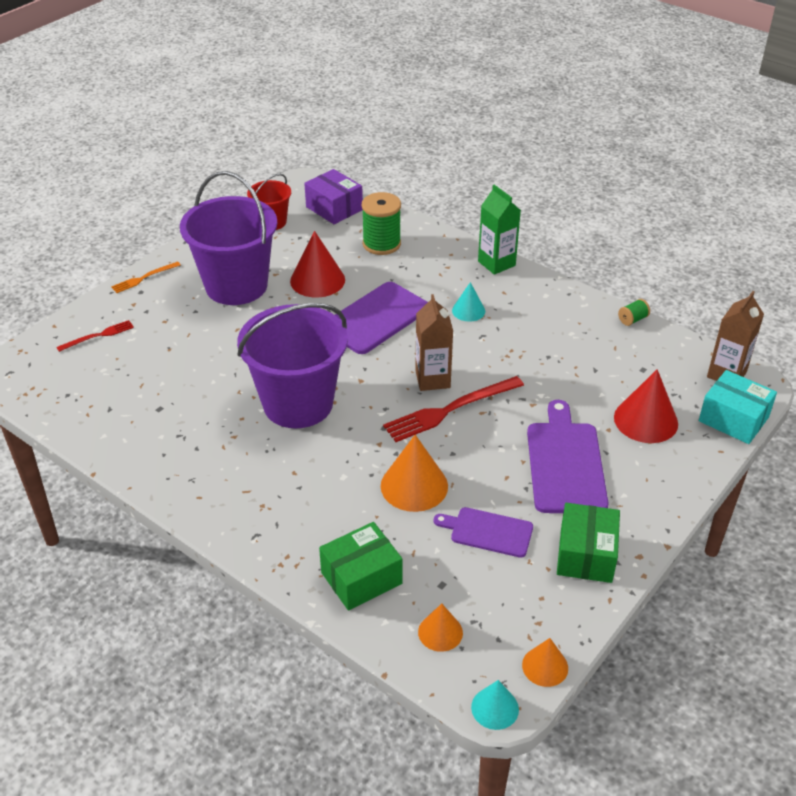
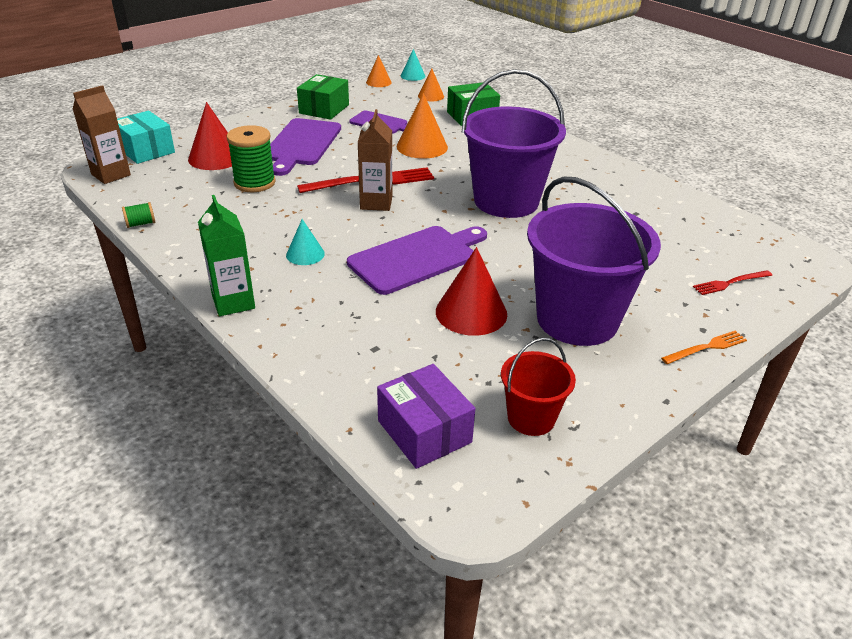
camera: 170 degrees left, 5 degrees down
green spool [362,192,401,255] -> green spool moved to [227,125,276,192]

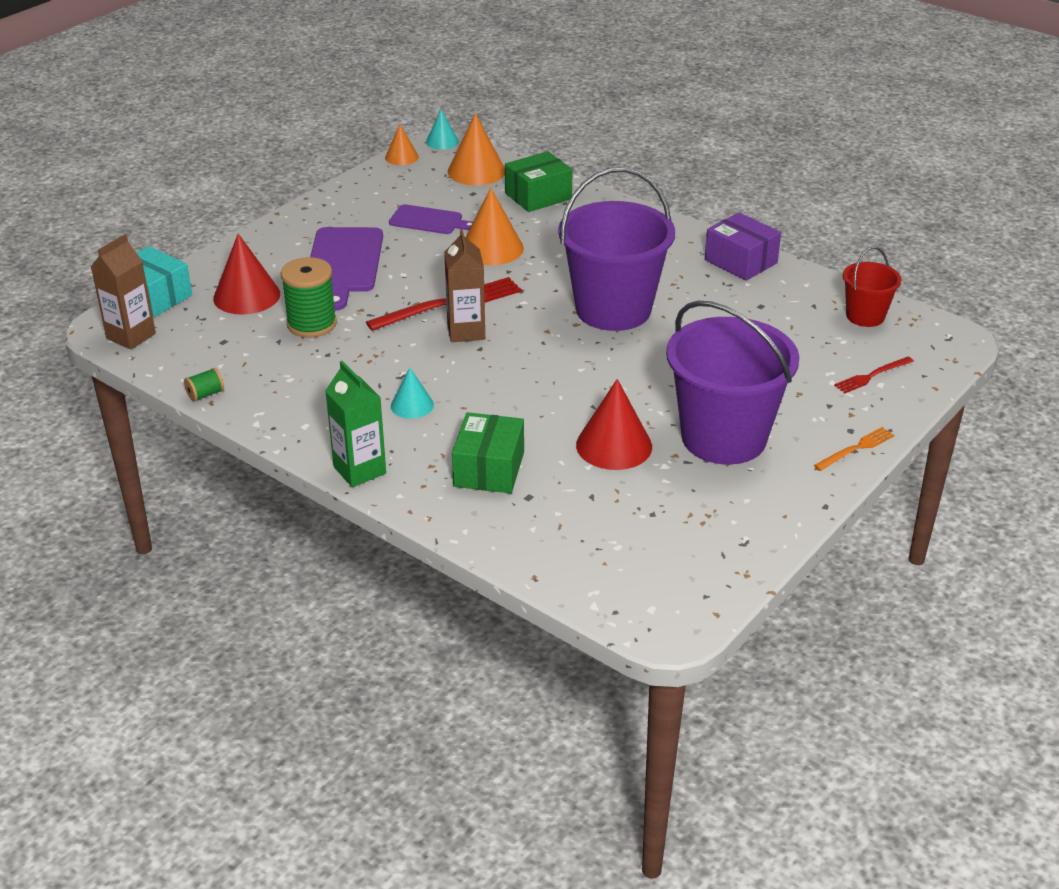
camera: 10 degrees left, 0 degrees up
green box [297,74,349,120] -> green box moved to [452,412,524,494]
purple cutting board [347,226,487,295] -> none
purple box [377,364,475,469] -> purple box moved to [705,212,781,281]
orange cone [418,68,444,101] -> orange cone [448,113,505,186], size x1.70
red bucket [501,338,576,436] -> red bucket moved to [843,246,902,327]

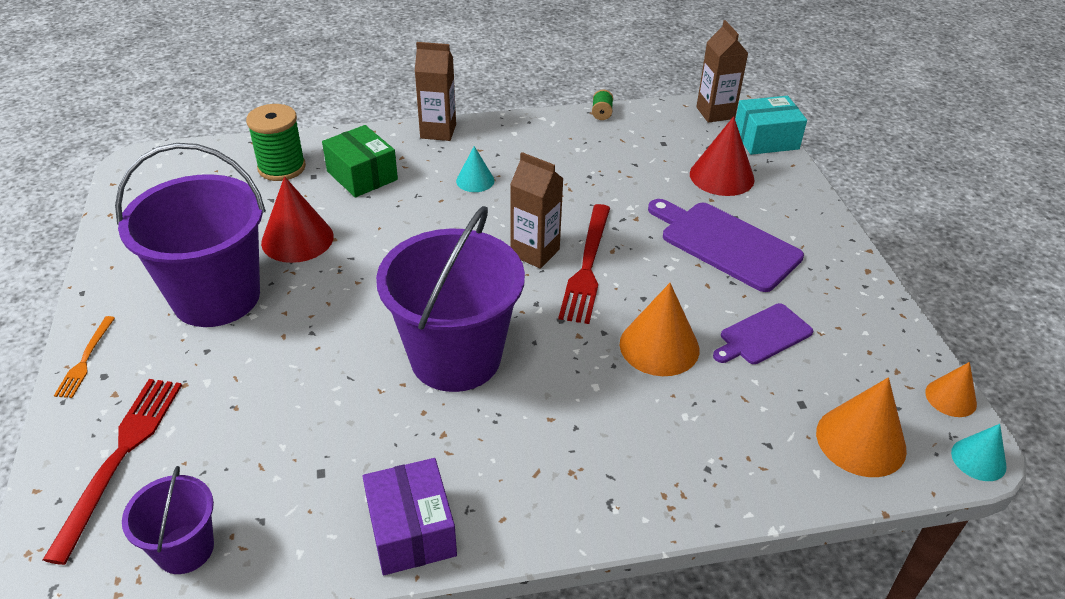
camera: 130 degrees right, 5 degrees up
green spool [281,257,337,338] -> green spool moved to [246,104,306,181]
green carton [325,361,386,487] -> brown carton [415,42,456,141]
green box [505,151,573,212] -> none
purple box [705,212,781,281] -> purple box turned 75 degrees clockwise [362,458,457,575]
red fork [834,357,914,393] -> red fork [43,379,182,565], size x1.85
red bucket [843,246,902,327] -> purple bucket [122,466,214,574]

